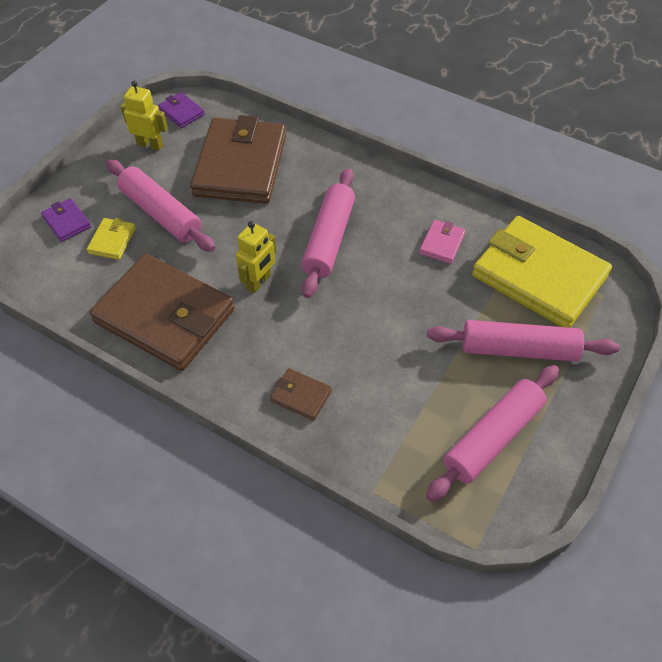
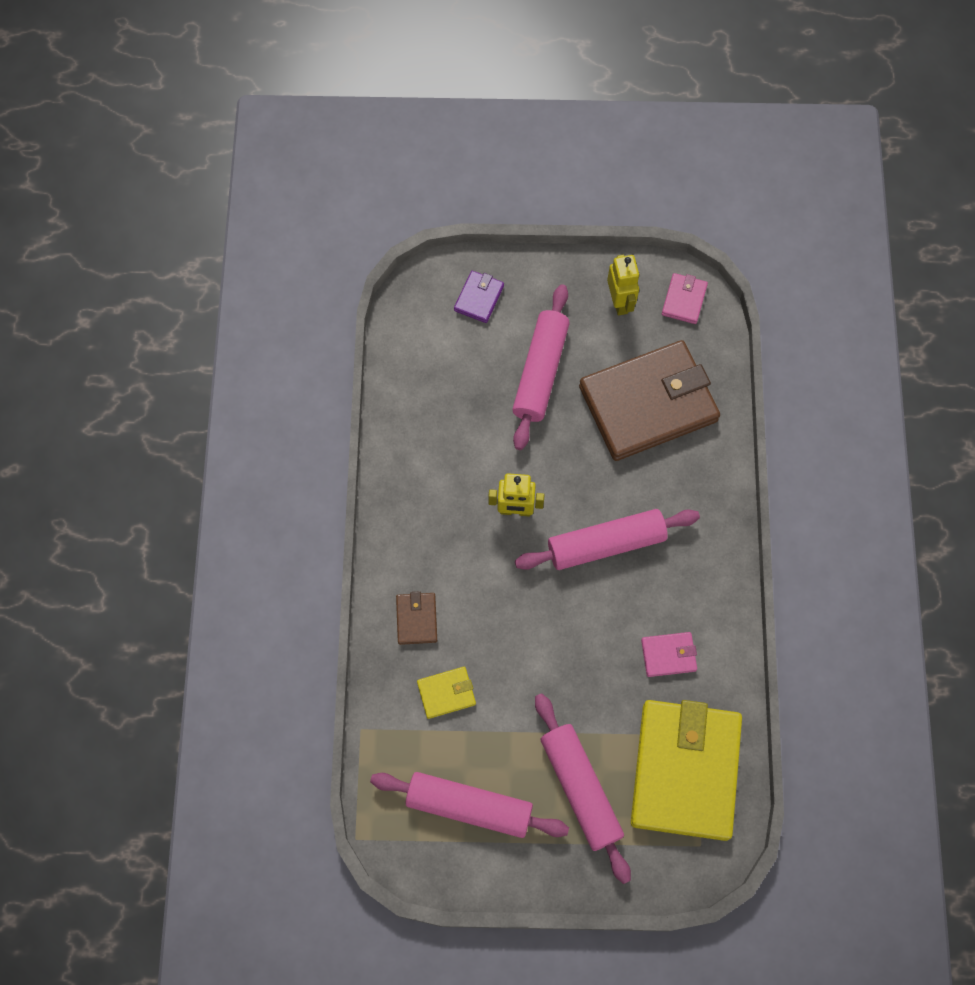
camera: 60 degrees right, 15 degrees up
yellow wallet [87,218,136,260] -> yellow wallet moved to [417,667,476,719]
brown wallet [89,254,235,371] -> none
purple wallet [158,92,205,128] -> pink wallet [662,273,708,324]

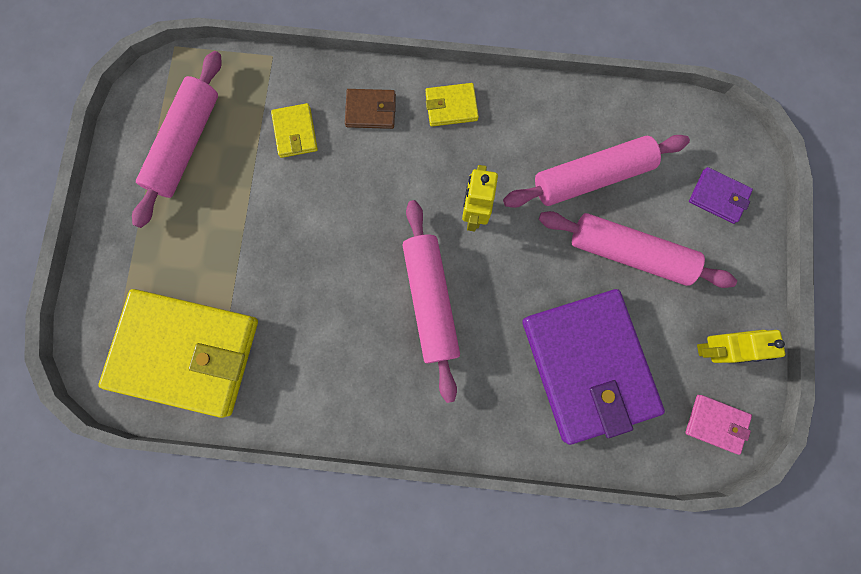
camera: 95 degrees right, 10 degrees up
pink rolling pin [535,693,631,884] -> pink rolling pin moved to [503,135,690,208]
brown wallet [579,340,720,461] -> purple wallet [522,289,665,445]
pink wallet [641,632,697,677] -> none
none -> yellow wallet [425,83,479,126]

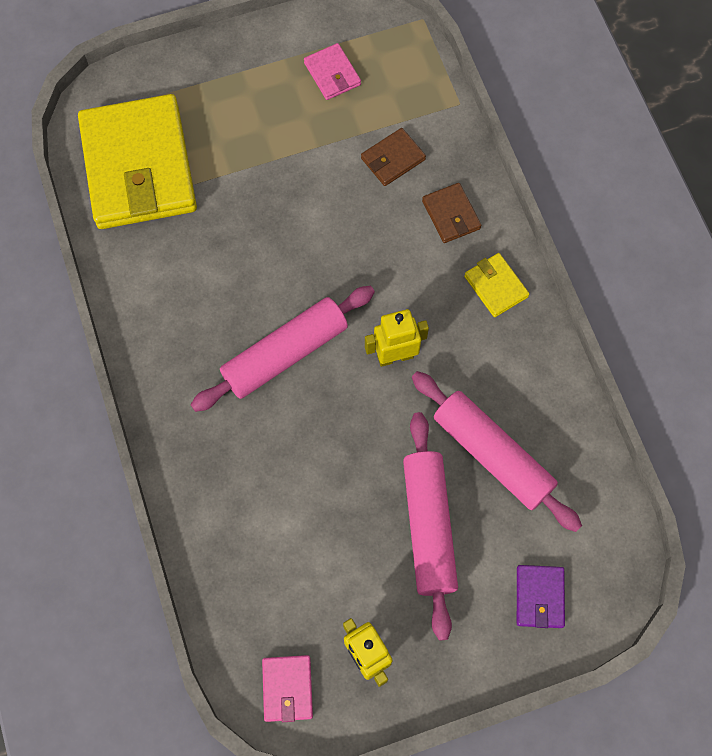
camera: 65 degrees right, 10 degrees down
pink rolling pin [132,51,222,228] -> pink wallet [304,43,361,100]
yellow wallet [271,103,318,158] -> brown wallet [361,128,426,186]
purple wallet [522,289,665,445] -> none

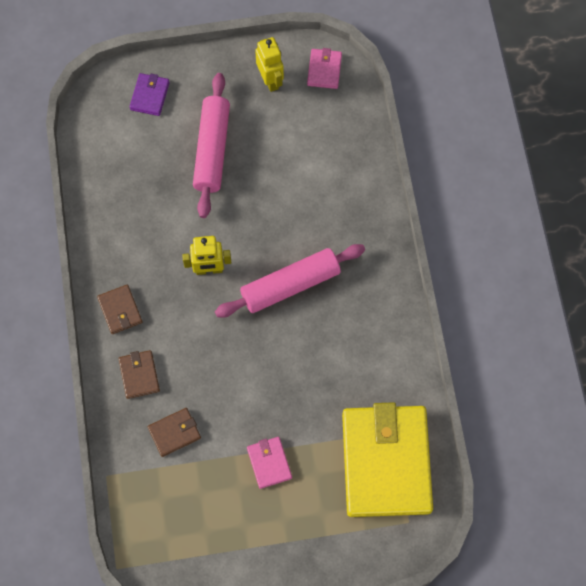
camera: 170 degrees left, 0 degrees up
pink wallet [304,43,361,100] -> pink wallet moved to [247,437,292,489]
pink rolling pin [412,371,582,532] -> none
yellow wallet [464,253,529,317] -> brown wallet [97,285,142,334]

